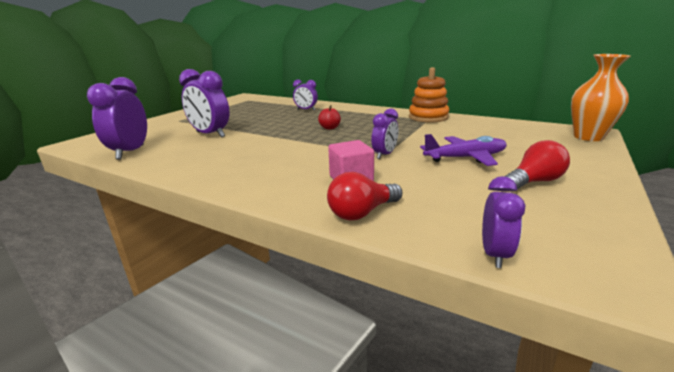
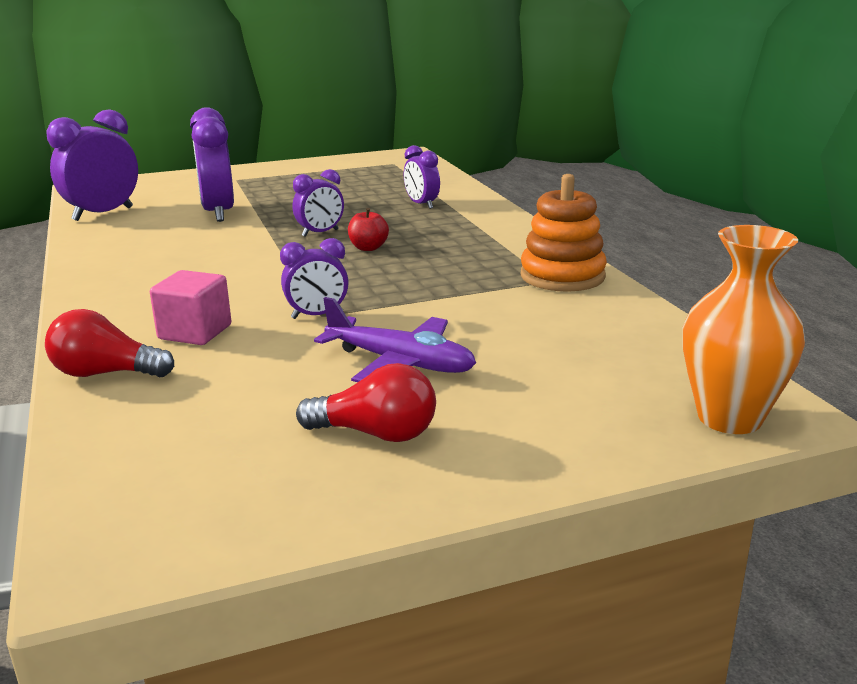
camera: 40 degrees right, 0 degrees up
purple clock [482,176,526,268] -> purple clock moved to [293,169,344,237]

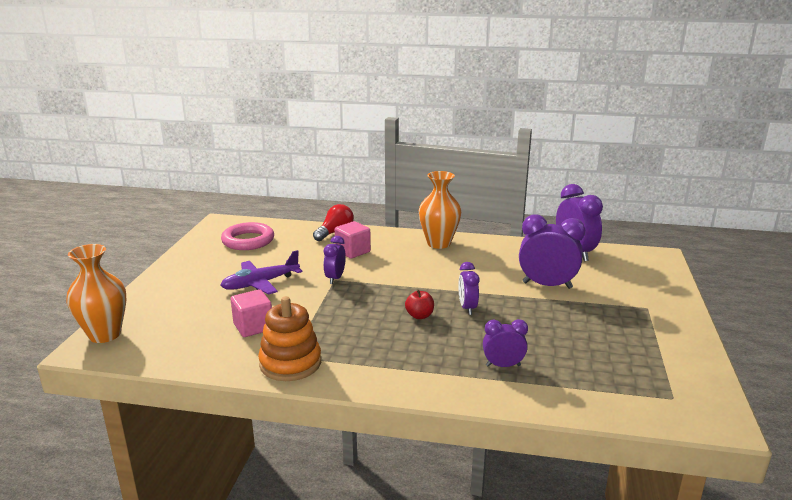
camera: 120 degrees right, 0 degrees up
red light bulb [296,363,436,442] -> none
none -> pink ring [221,222,274,250]
none -> pink cube [231,289,272,337]
none -> orange vase [419,171,461,249]

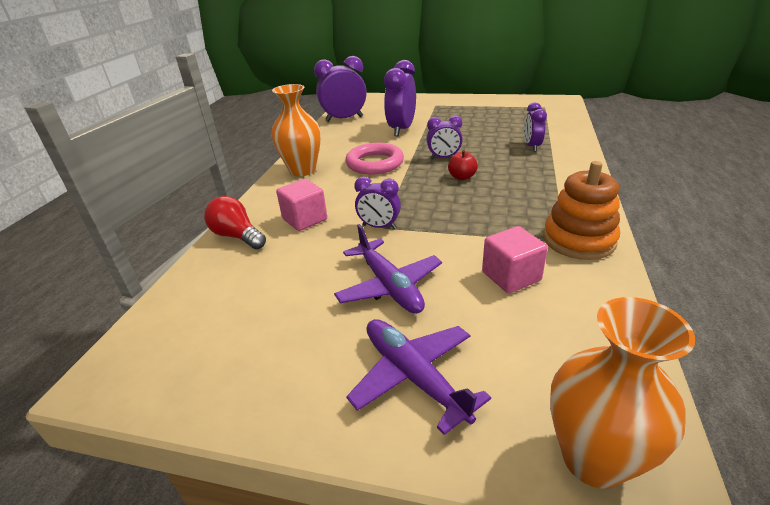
camera: 85 degrees left, 10 degrees up
pink ring [221,222,274,250] -> pink ring moved to [345,143,404,174]
none -> purple plane [346,319,491,435]

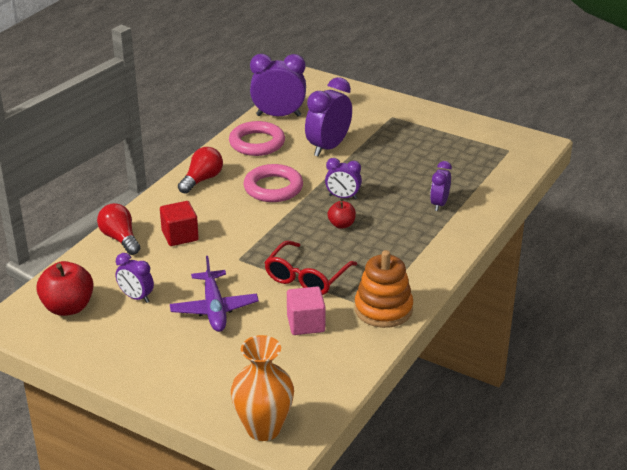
camera: 15 degrees right, 0 degrees up
orange vase [271,84,321,176] -> red light bulb [178,147,223,194]
pink cube [276,179,327,231] -> red cube [160,201,199,246]
purple plane [346,319,491,435] -> none
purple clock [354,177,401,229] -> purple clock moved to [115,253,154,303]
none -> red apple [36,261,93,316]
none -> pink ring [229,121,285,156]
none -> red glasses [264,241,357,295]

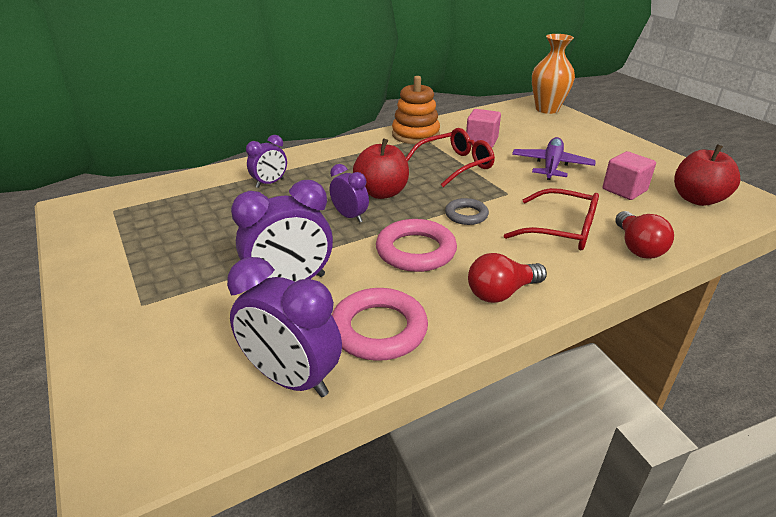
camera: 150 degrees left, 0 degrees up
purple clock [115,253,154,303] -> pink cube [603,151,656,200]
red cube [160,201,199,246] -> red glasses [504,188,599,250]
red apple [327,201,356,229] -> red apple [353,138,409,199], size x1.78
none -> grey ring [445,198,489,225]

